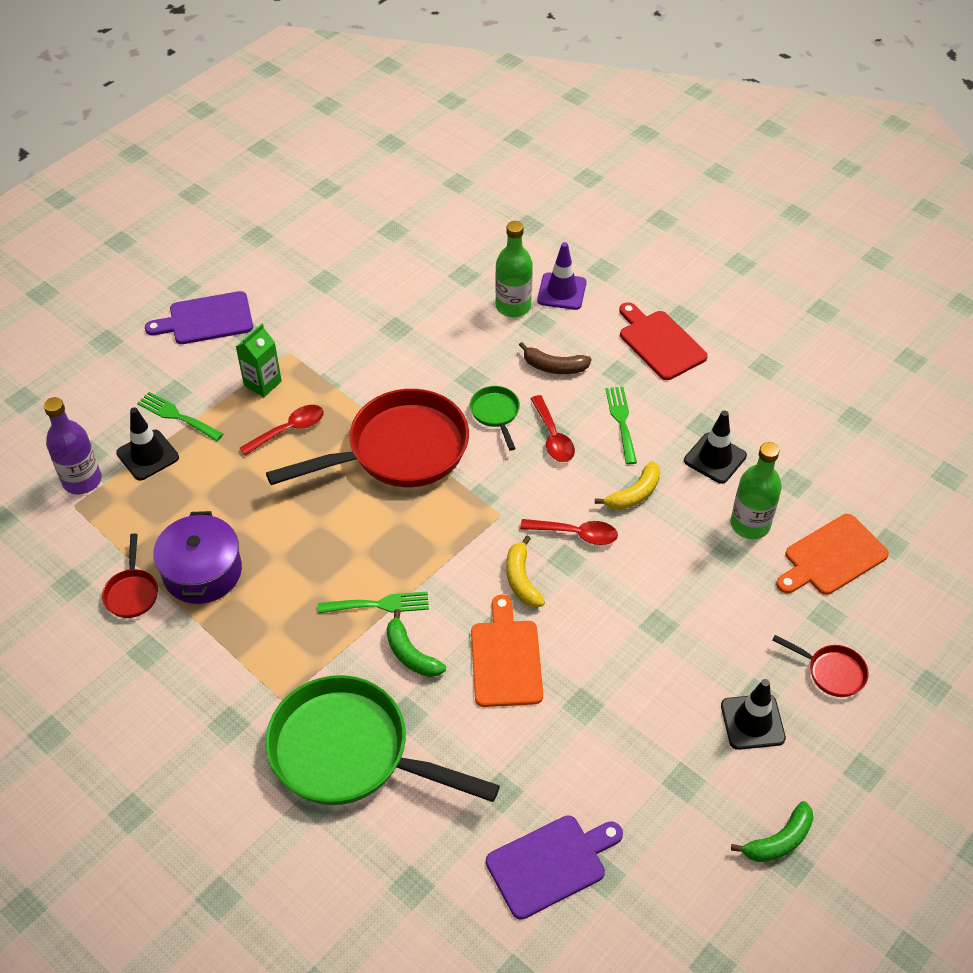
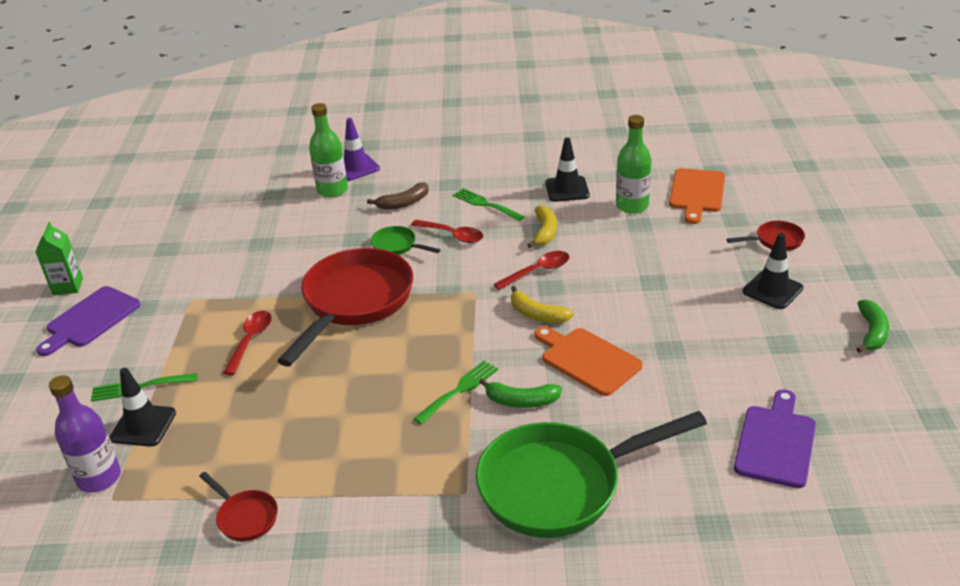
camera: 40 degrees left, 15 degrees down
purple pot [153,511,242,604] -> none
green carton [236,324,282,397] -> green carton moved to [35,222,83,296]
red cutting board [619,302,708,380] -> none

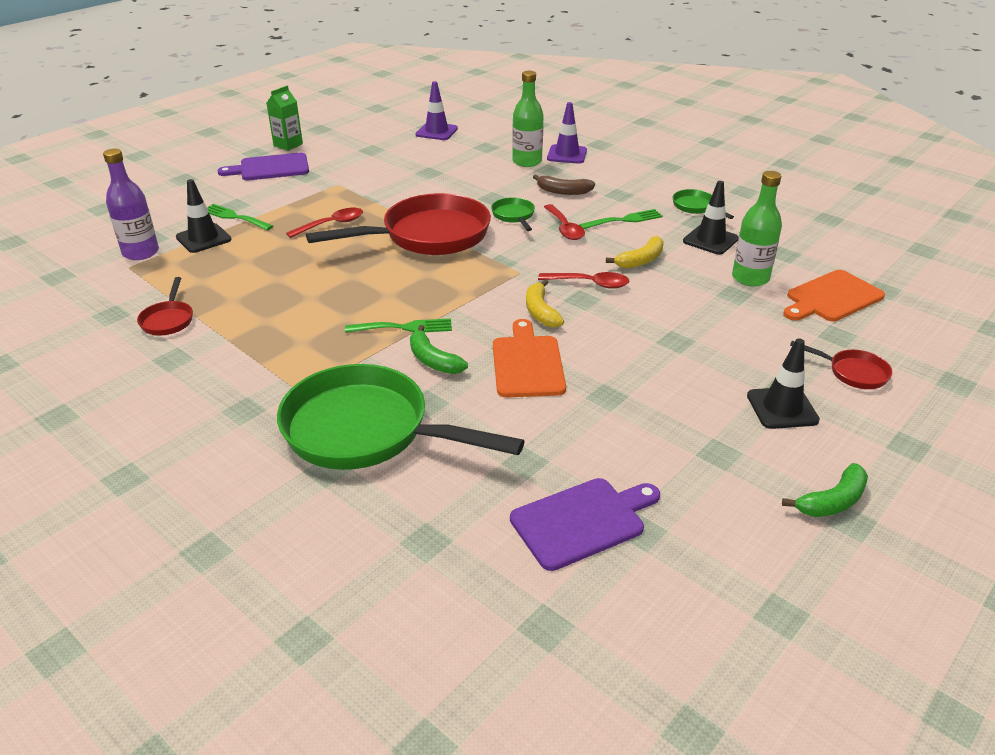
camera: 40 degrees right, 0 degrees up
green fork [453,188,525,221] -> green fork turned 75 degrees clockwise [579,209,663,229]
none -> purple traffic cone [415,81,458,140]
none -> green pan [672,189,734,219]

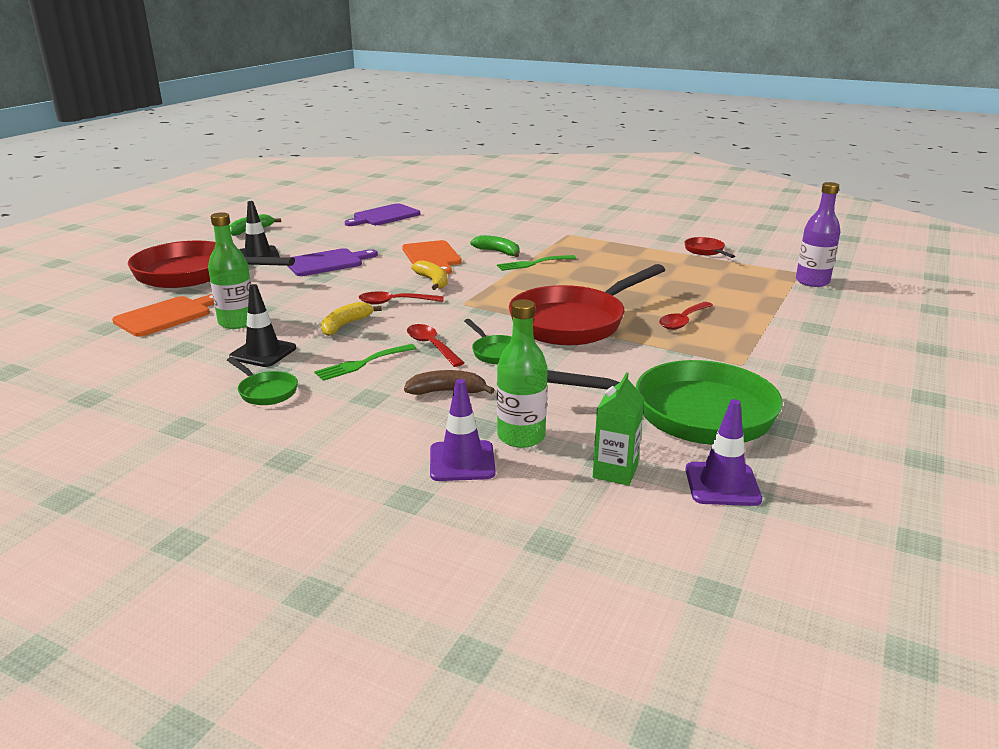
camera: 165 degrees right, 10 degrees down
black traffic cone [176,179,232,253] -> none
green fork [207,204,273,230] -> none
purple cutting board [217,153,309,180] -> purple cutting board moved to [288,248,378,276]
green carton [267,85,303,151] -> green carton moved to [593,372,644,486]
green pan [277,364,525,470] -> green pan moved to [547,360,783,445]
red pan [790,341,893,389] -> red pan [128,241,295,288], size x2.32

